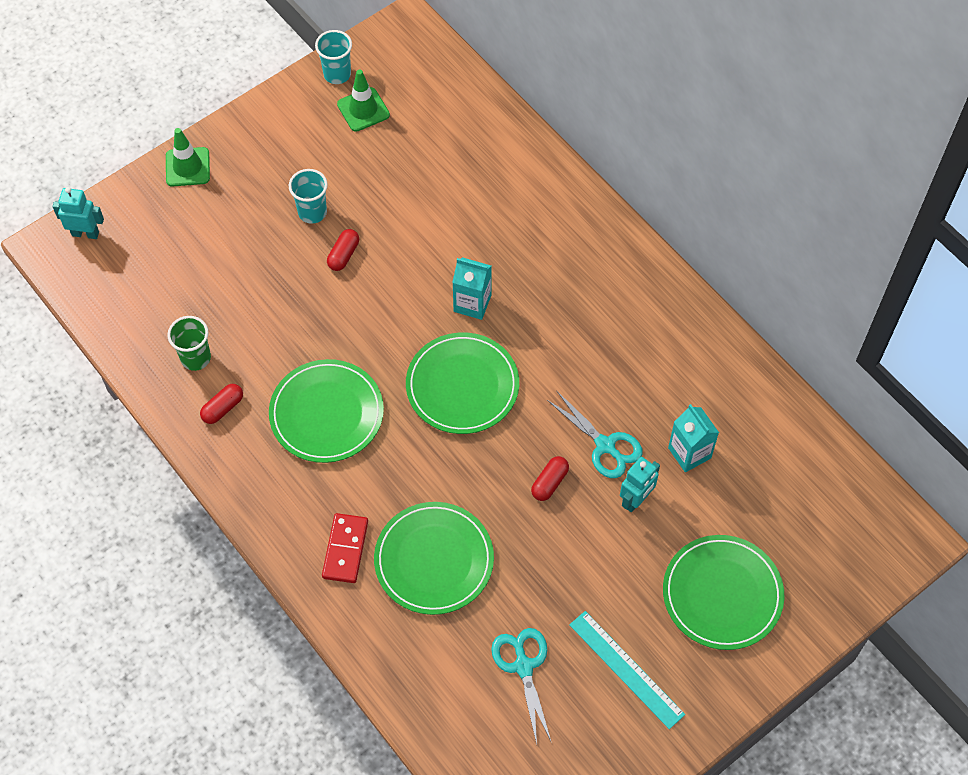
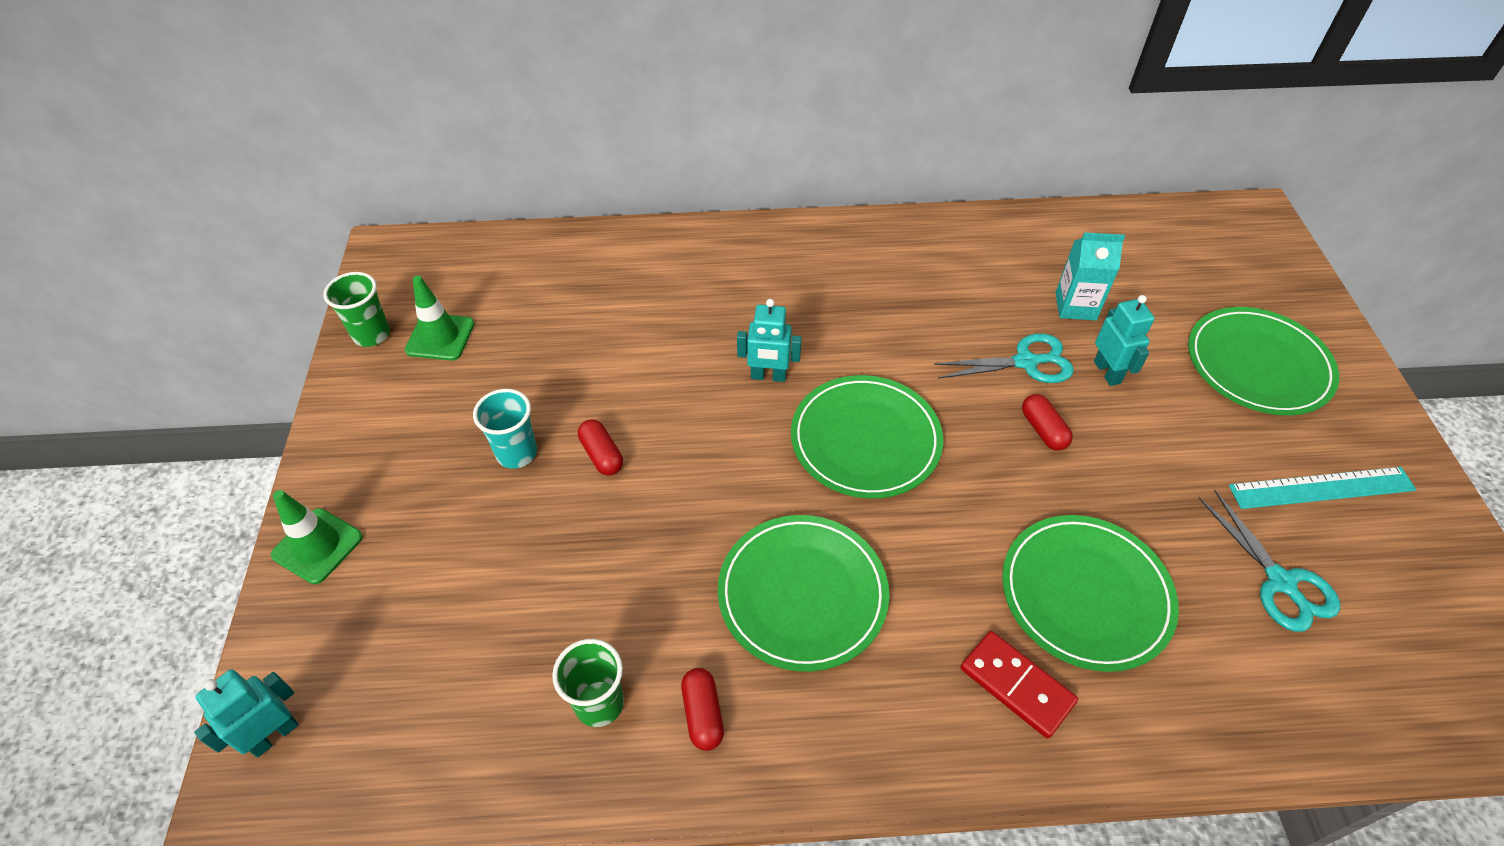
camera: 55 degrees left, 10 degrees down
turquoise cup [315,30,352,84] -> green cup [323,272,390,347]
turquoise carton [452,257,492,320] -> turquoise robot [737,299,802,382]
turquoise scissors [491,628,552,744] -> turquoise scissors turned 135 degrees counterclockwise [1199,490,1340,632]

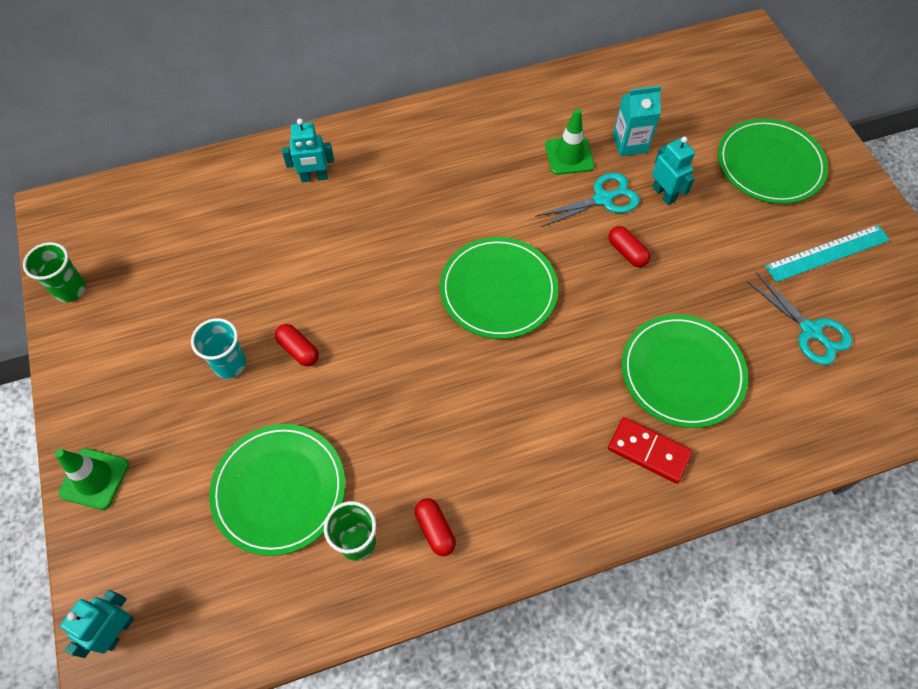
camera: 15 degrees left, 10 degrees up
green traffic cone [405,276,474,361] -> green traffic cone moved to [545,108,594,175]
green plate [718,515,889,672] -> green plate moved to [209,424,345,556]
turquoise robot [737,299,802,382] -> turquoise robot moved to [282,118,334,182]

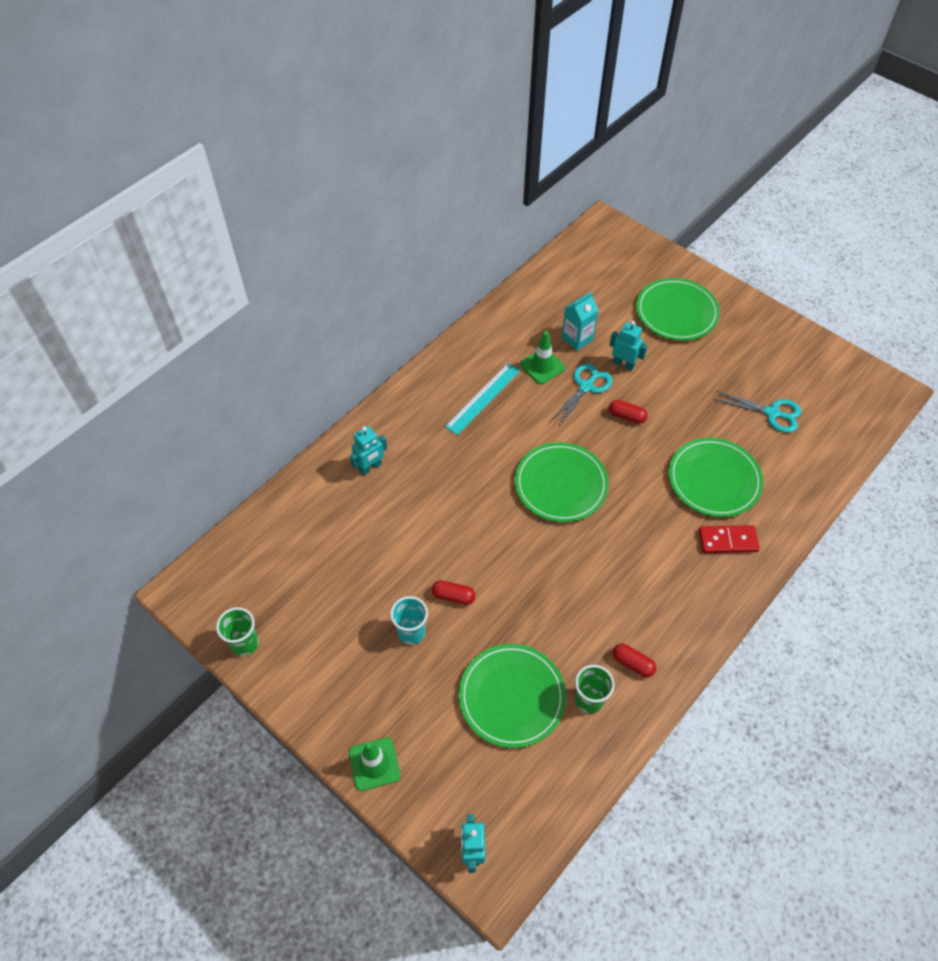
camera: 30 degrees left, 5 degrees down
turquoise ruler [765,225,890,282] -> turquoise ruler moved to [445,363,520,435]

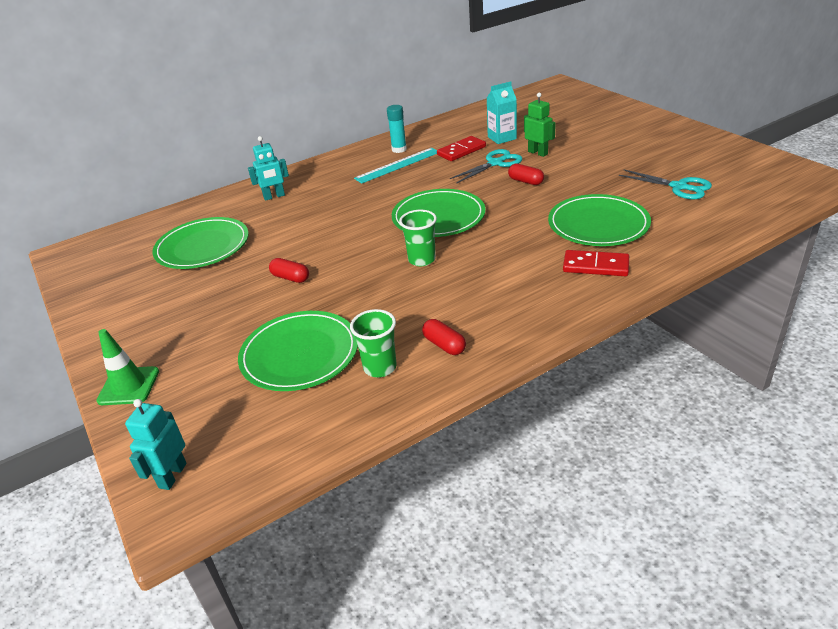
camera: 20 degrees right, 20 degrees down
green cup [216,607,259,656] -> green cup moved to [399,210,437,266]
turquoise cup [390,596,428,645] -> none
green traffic cone [520,331,565,384] -> red domino [437,136,486,161]
turquoise robot [609,321,648,371] -> green robot [524,92,556,157]
green plate [636,278,720,341] -> green plate moved to [153,217,249,269]
none -> turquoise glue stick [387,105,407,153]

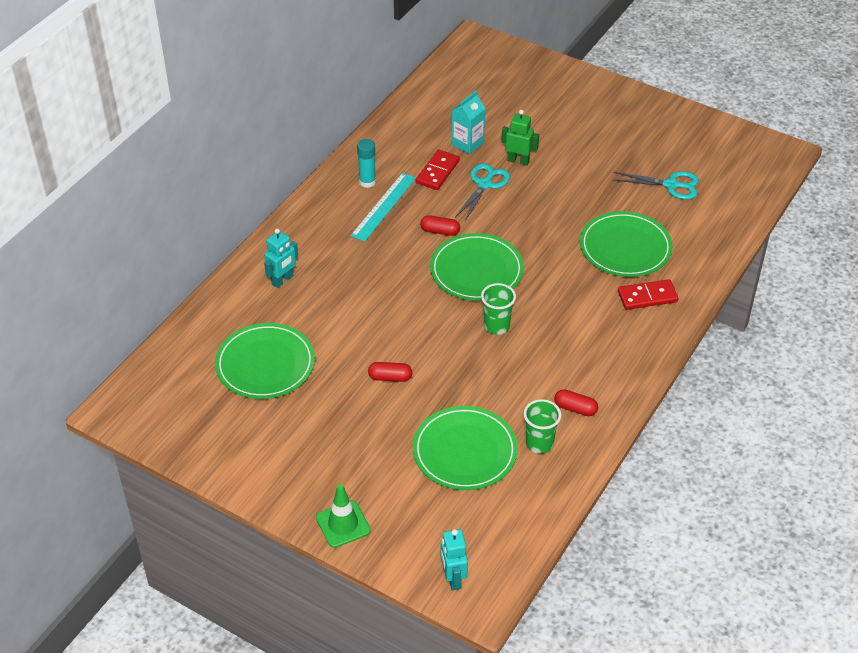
camera: 30 degrees left, 10 degrees up
red capsule [508,164,544,185] -> red capsule moved to [420,215,460,236]

